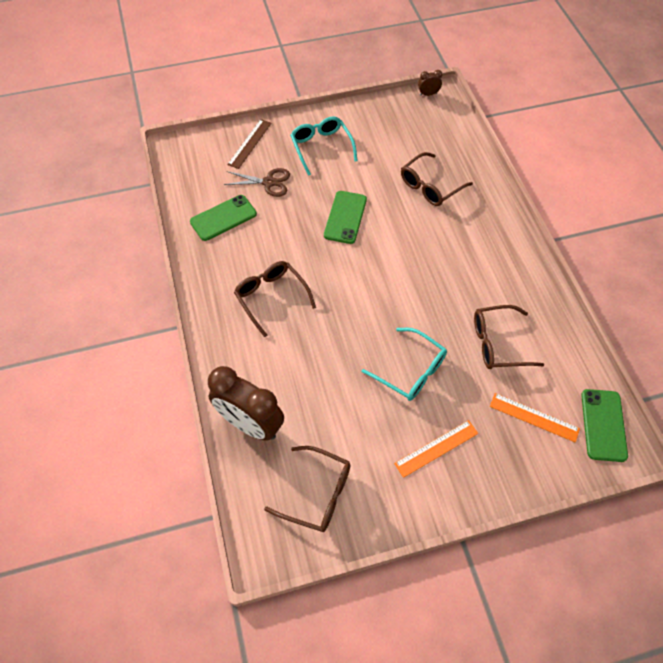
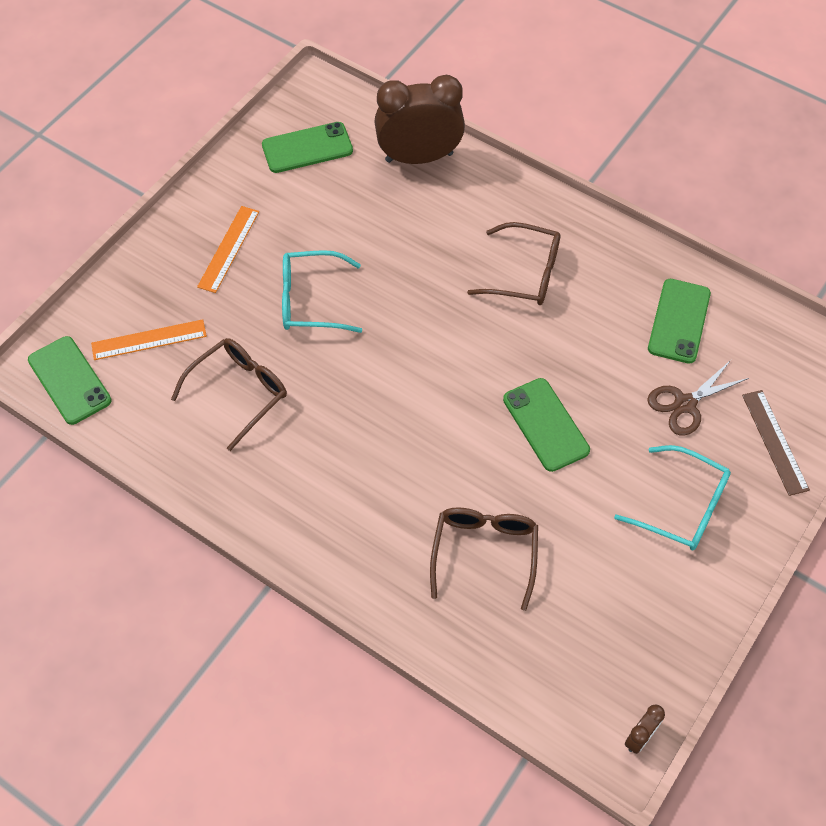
camera: 140 degrees right, 0 degrees up
brown glasses [264,446,351,532] -> green phone [262,122,353,173]

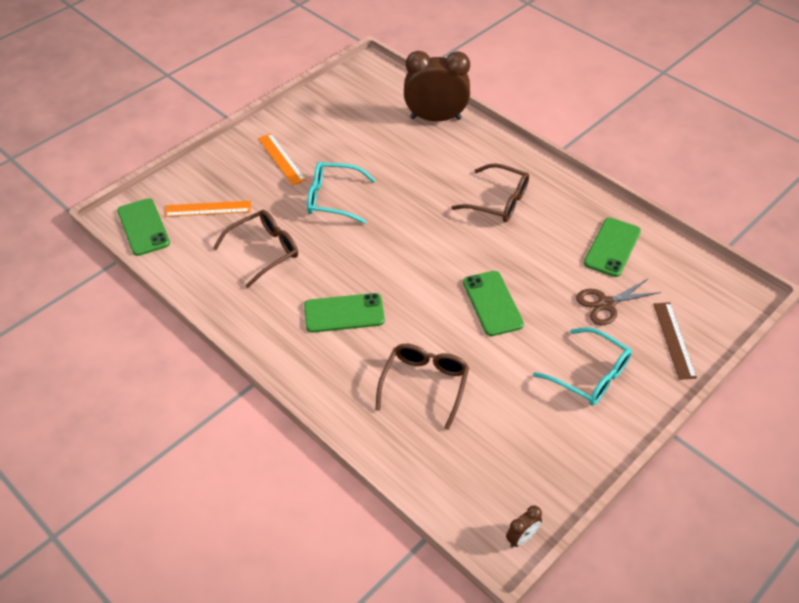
camera: 10 degrees right, 10 degrees down
orange ruler [197,206,259,293] -> orange ruler turned 60 degrees counterclockwise [258,134,306,185]
green phone [262,122,353,173] -> green phone moved to [304,293,385,333]

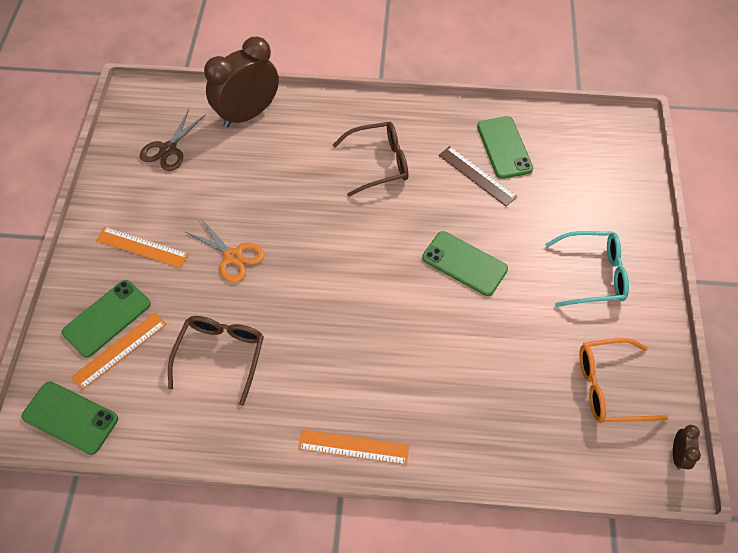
camera: 40 degrees left, 10 degrees up
green phone [304,293,385,333] -> green phone moved to [62,280,151,357]
turquoise glasses [307,162,375,224] -> orange scissors [184,217,265,283]
brown glasses [375,344,469,430] -> none
brown scissors [576,278,661,325] -> brown scissors moved to [140,109,206,171]
brown ruler [653,302,697,380] -> brown ruler moved to [439,146,517,207]
none -> orange ruler [298,430,409,465]
none -> orange glasses [579,338,668,423]

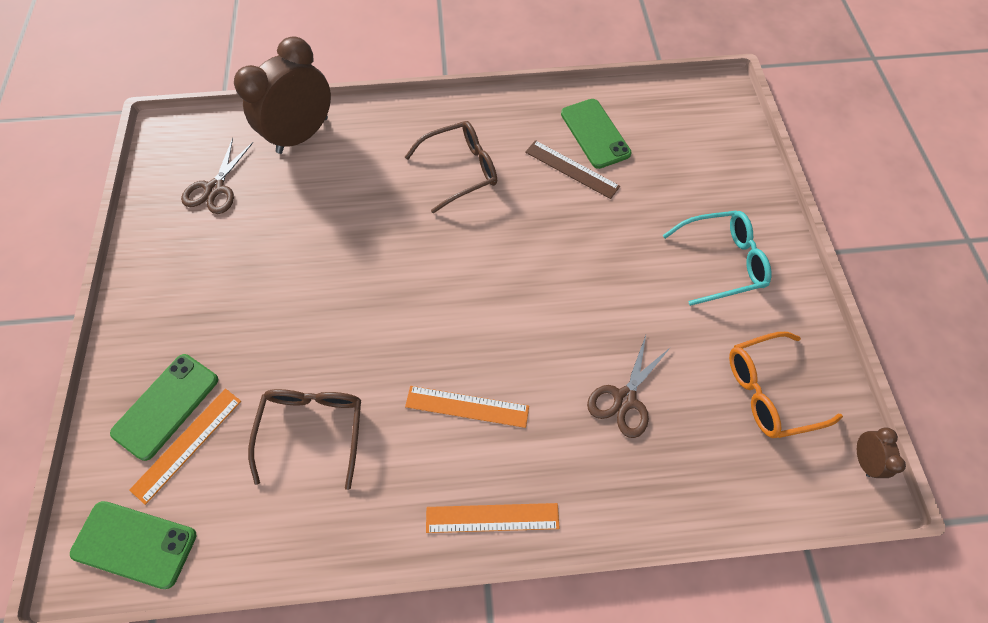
camera: 10 degrees left, 5 degrees up
orange ruler [96,227,189,268] -> orange ruler moved to [405,386,529,428]
orange scissors [184,217,265,283] -> none
green phone [422,231,508,296] -> none
none -> brown scissors [587,335,671,438]

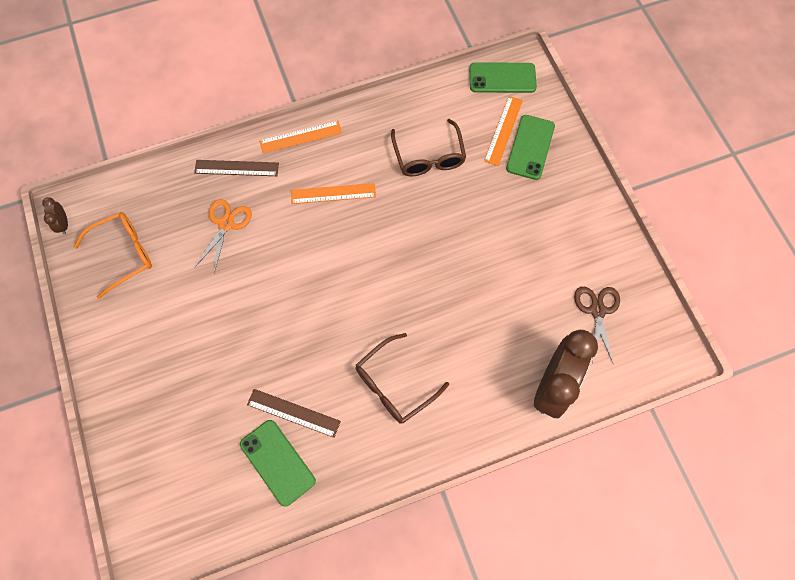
camera: 165 degrees right, 5 degrees up
brown scissors [587,335,671,438] -> orange scissors [195,199,252,273]
turquoise glasses [663,211,772,306] -> none
none -> brown ruler [194,160,279,176]

